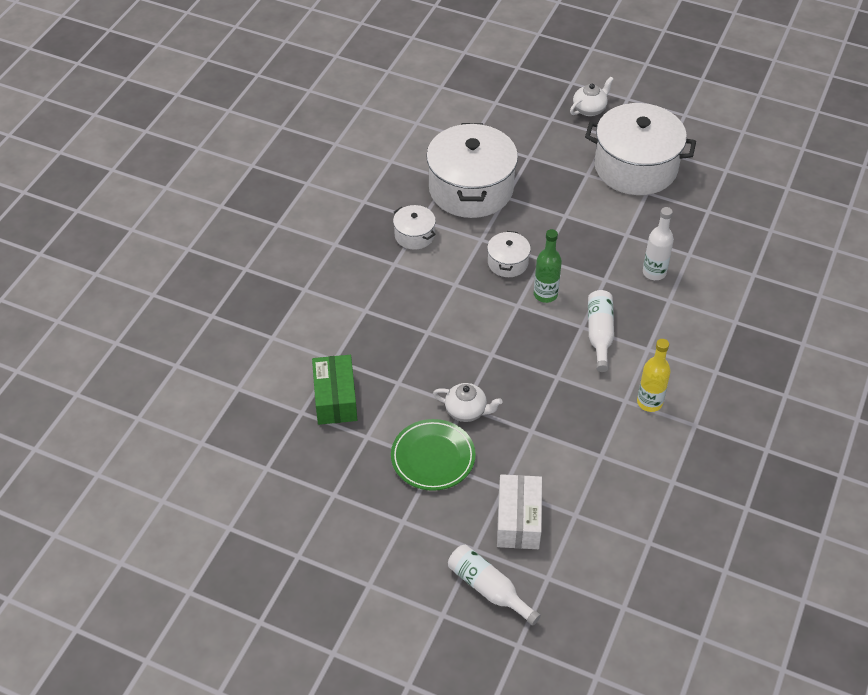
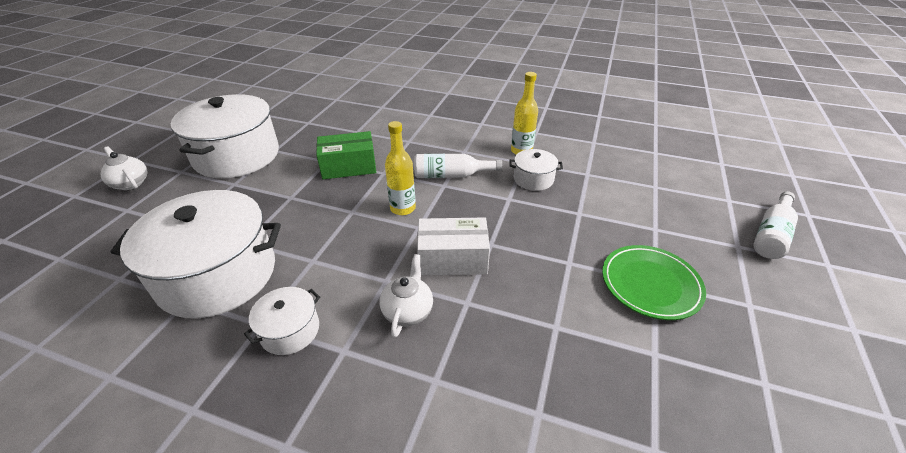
camera: 95 degrees left, 10 degrees down
green box [312,355,357,425] -> green box moved to [316,131,376,179]
white teapot [433,383,502,422] -> white teapot moved to [380,254,433,338]
white pot [487,231,531,277] -> white pot moved to [509,149,563,191]
white box [497,474,542,549] -> white box moved to [417,217,490,276]
green bottle [534,229,562,303] -> yellow bottle [385,121,416,215]
white bottle [643,207,674,280] -> none

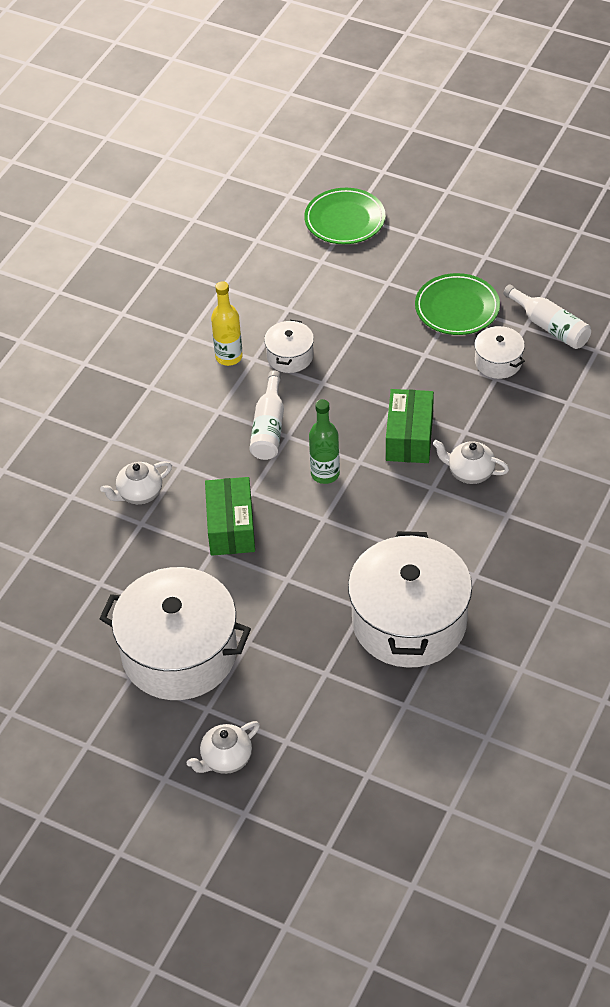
camera: 80 degrees left, 10 degrees up
white pot [244,287,320,355] -> white pot moved to [474,326,525,379]
yellow bottle [385,121,416,215] -> green bottle [309,399,340,484]
white box [417,217,490,276] -> green box [386,389,434,463]
white bottle [753,191,798,259] -> white bottle moved to [503,285,591,349]
none -> white teapot [100,461,172,504]
none -> green plate [304,188,385,244]

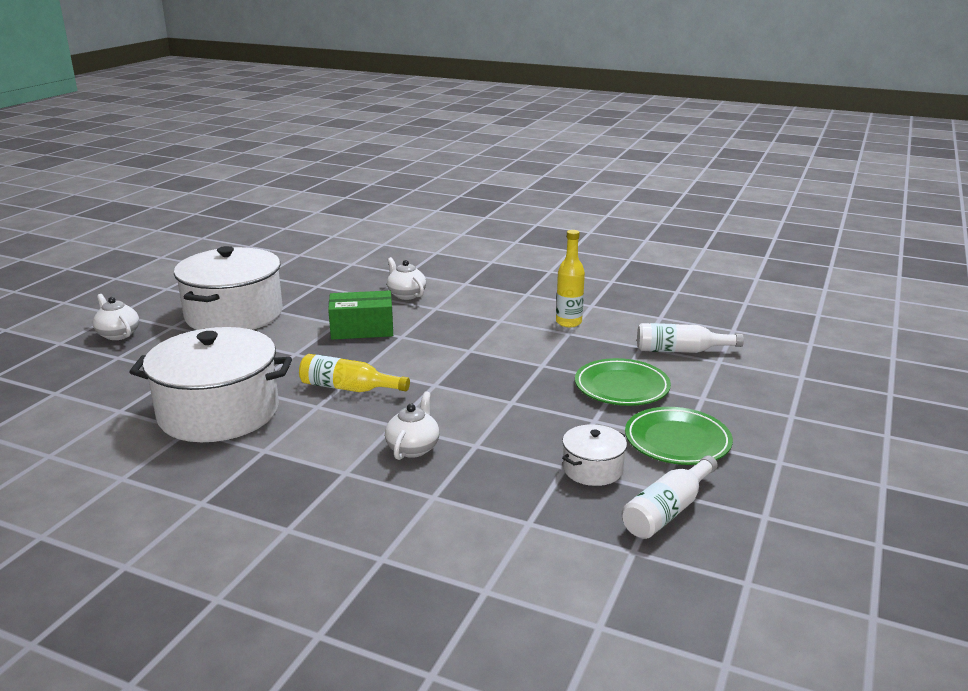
camera: 85 degrees right, 25 degrees down
white bottle [249,370,284,460] -> white bottle moved to [637,323,744,353]
white pot [264,320,314,373] -> none
green plate [304,188,385,244] -> green plate moved to [575,358,671,406]
green bottle [309,399,340,484] -> none
green box [386,389,434,463] -> none
none -> yellow bottle [299,354,410,392]

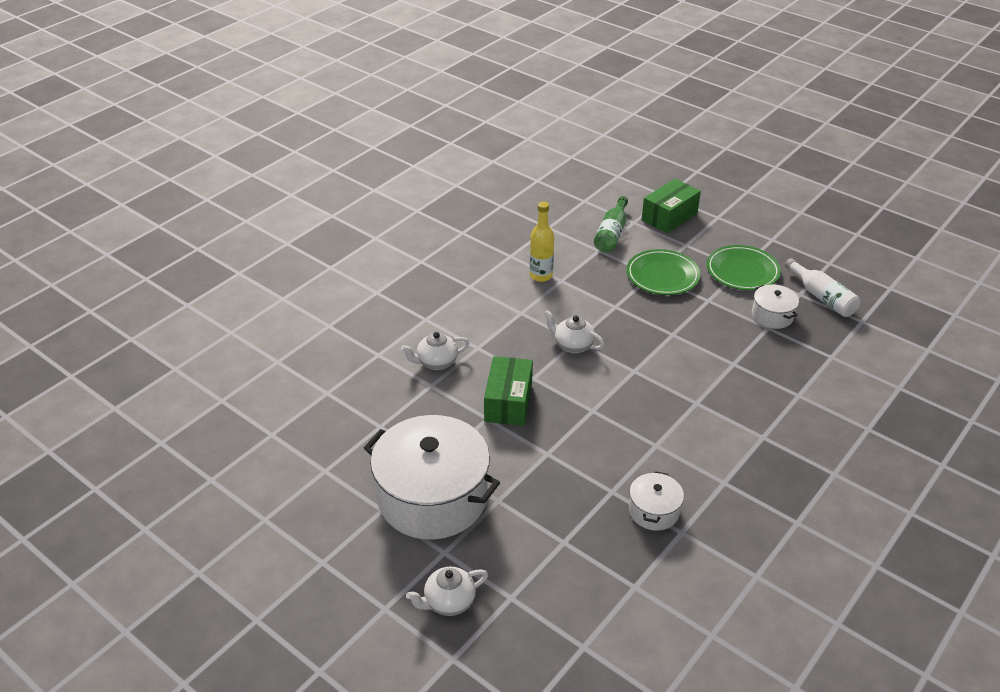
camera: 75 degrees left, 15 degrees up
white pot [129,327,292,442] -> white pot [629,471,684,531], size x0.46
yellow bottle [299,354,410,392] -> none
white teapot [385,391,439,460] -> white teapot moved to [544,310,605,353]
white bottle [637,323,744,353] -> green bottle [594,196,628,252]
none -> green box [642,179,701,233]

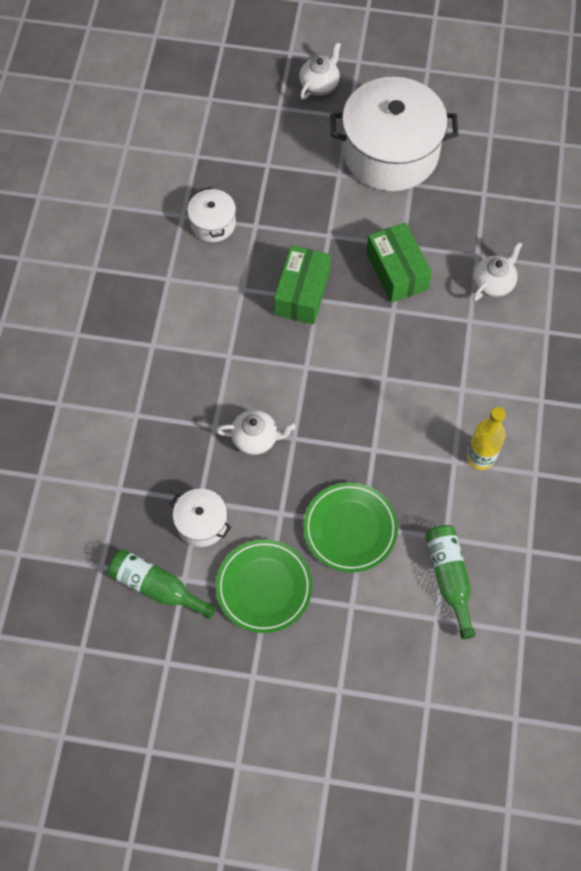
camera: 150 degrees right, 25 degrees up
white teapot [544,310,605,353] -> white teapot moved to [216,410,295,455]
green box [642,179,701,233] -> green box moved to [274,245,331,324]
white bottle [785,258,860,317] -> green bottle [107,549,216,619]

